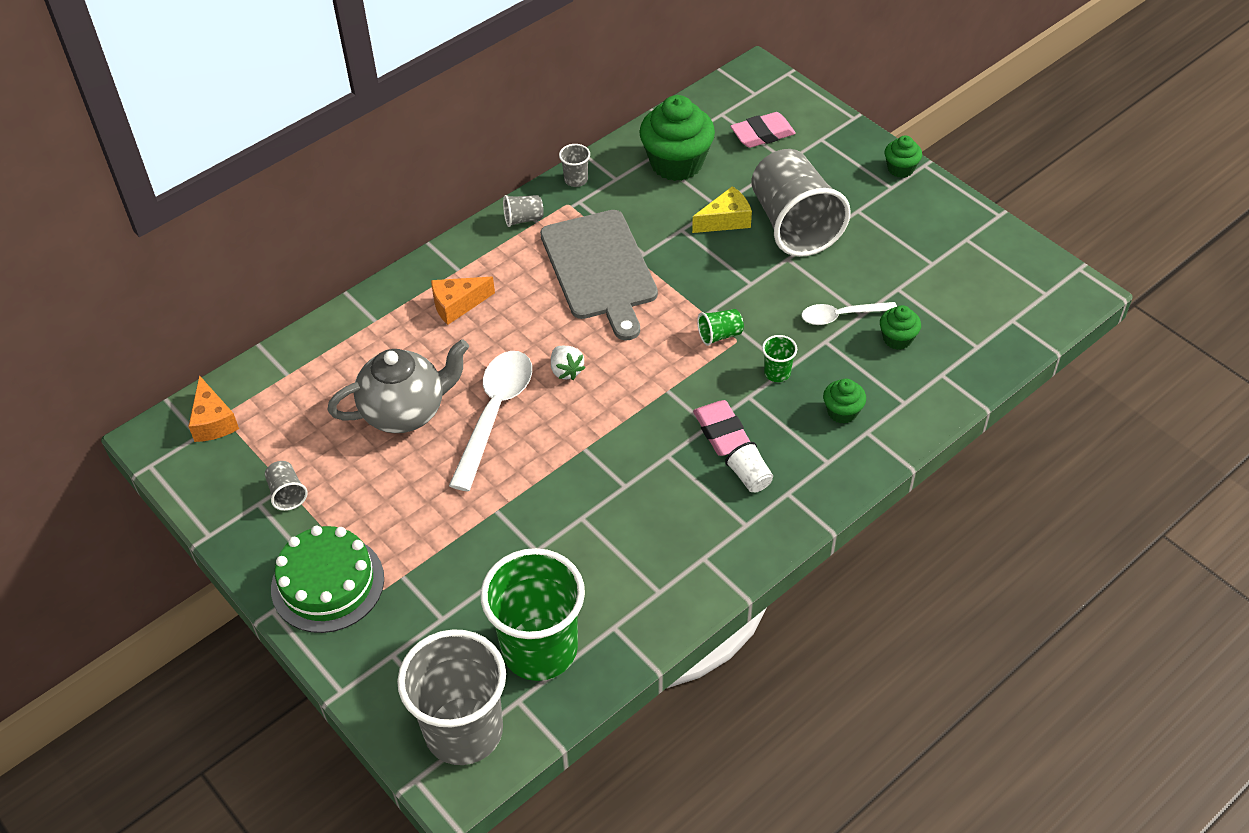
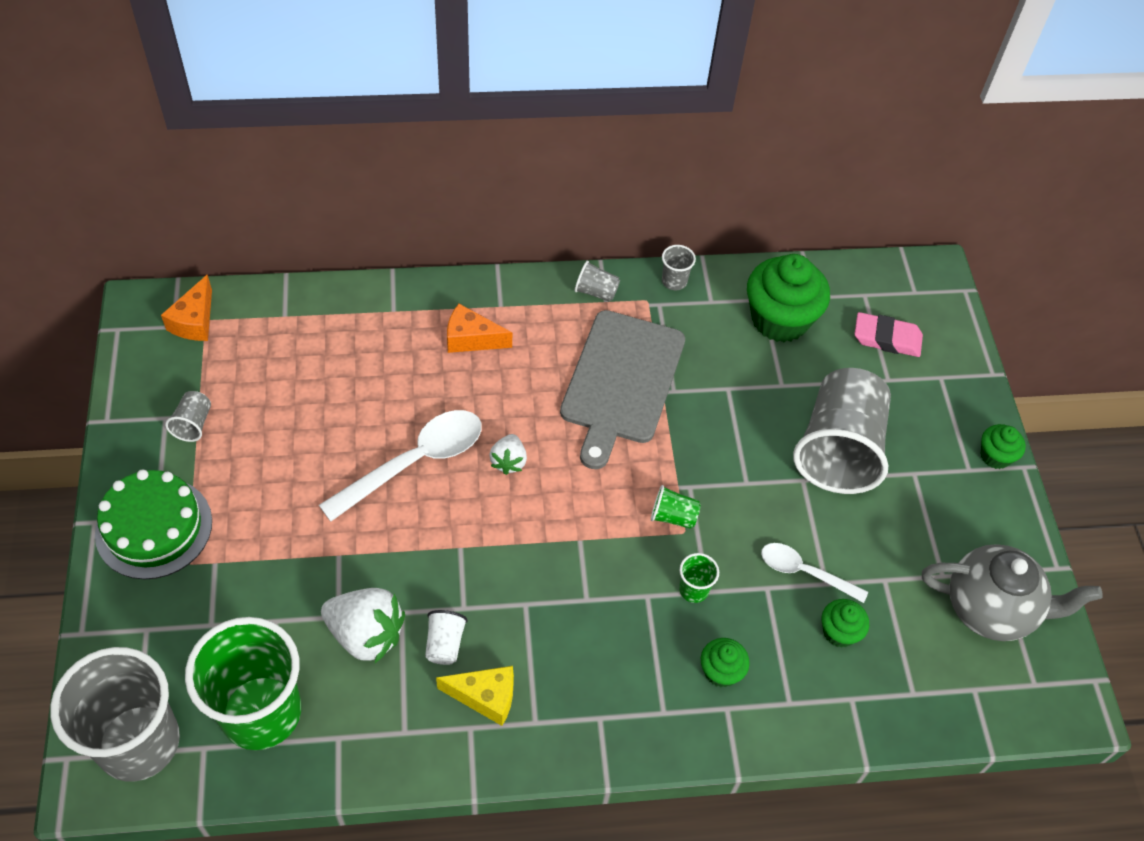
camera: 30 degrees right, 5 degrees up
grey teapot [328,339,469,433] -> grey teapot moved to [922,544,1103,641]
yellow cheese [692,186,752,233] -> yellow cheese moved to [436,666,514,726]
pink eraser [693,400,750,456] -> none
white cup [725,442,773,492] -> white cup moved to [425,610,468,665]
none -> white strawberry [321,588,405,663]

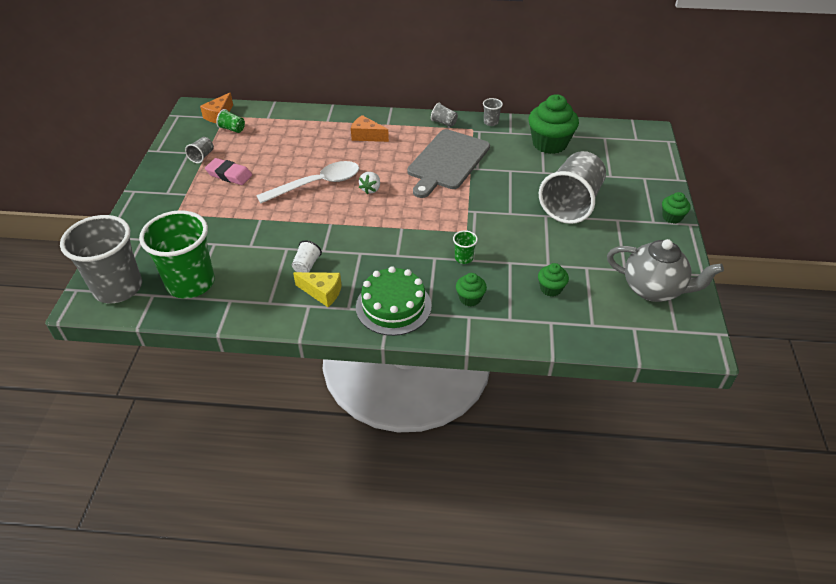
camera: 15 degrees right, 10 degrees down
green cake [95,470,212,579] -> green cake moved to [356,266,432,336]
white strawberry [321,588,405,663] -> none
green cup [651,485,701,529] -> green cup moved to [216,109,245,133]
white spoon [761,543,868,603] -> none
pink eraser [854,312,923,357] -> pink eraser moved to [205,158,252,185]

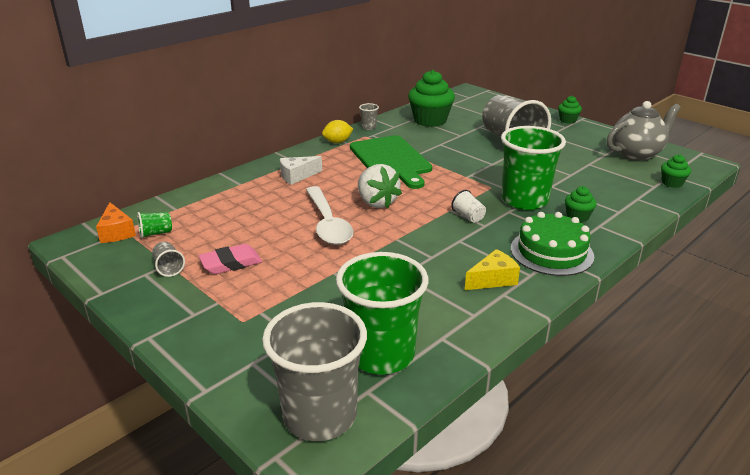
camera: 50 degrees left, 15 degrees down
white spoon [256,161,359,203] -> white spoon turned 150 degrees clockwise [306,186,354,245]
white cup [292,240,322,272] -> white cup moved to [451,190,486,223]
orange cheese [351,115,389,142] -> white cheese [280,156,322,185]
white strawberry [359,172,380,194] -> white strawberry [358,164,402,209], size x1.77
grey cutting board [407,129,490,198] -> green cutting board [350,135,432,189]
grey cup [431,102,458,127] -> yellow lemon [322,120,353,143]
green cup [453,230,478,264] -> green cup [501,126,566,210], size x2.49
green cupcake [538,263,569,297] -> green cupcake moved to [661,154,691,188]

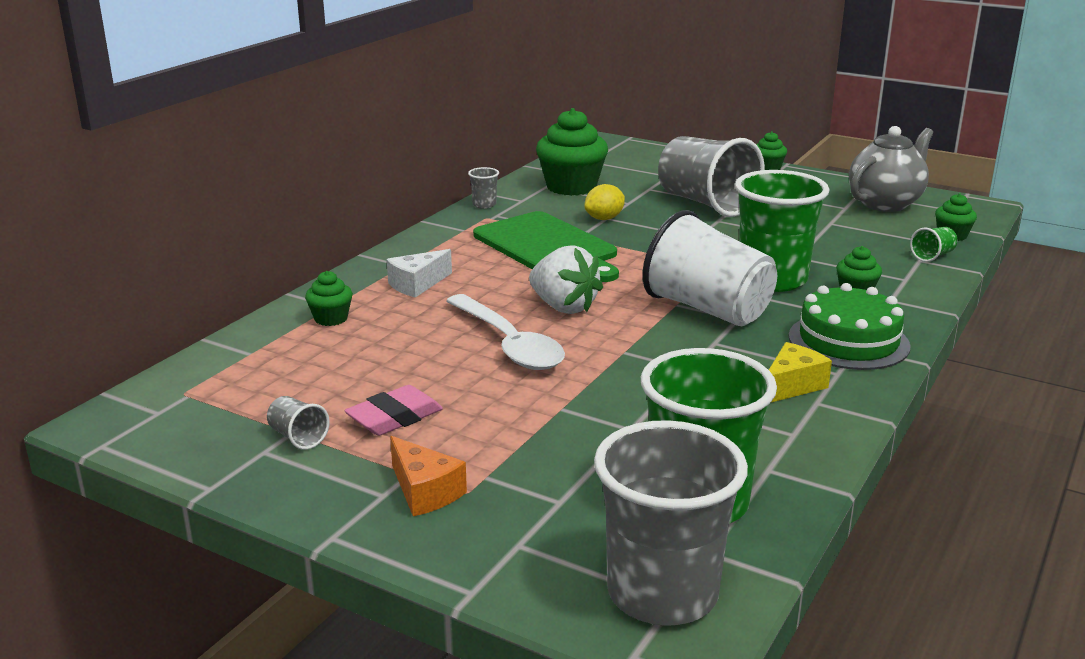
camera: 15 degrees left, 5 degrees down
orange cheese [96,202,136,243] -> orange cheese moved to [390,436,467,516]
green cup [137,212,172,239] -> green cup moved to [910,227,957,262]
yellow lemon [322,120,353,143] -> yellow lemon moved to [584,184,625,220]
white cup [451,190,486,223] -> white cup [642,210,777,326], size x2.49
none -> green cupcake [305,271,353,326]

